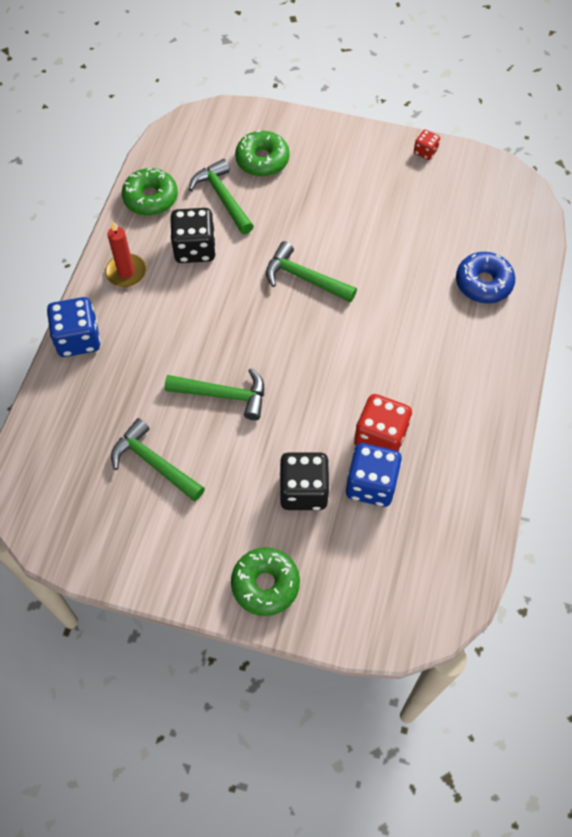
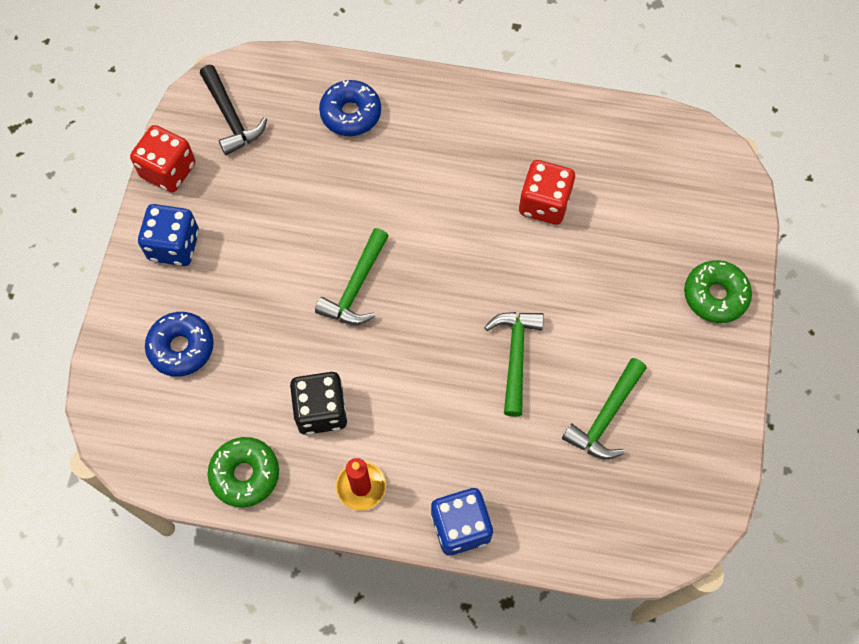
camera: 95 degrees left, 5 degrees up
green hammer [189,159,254,234] -> none
green donut [235,130,290,177] -> blue donut [145,312,214,377]
black dice [279,453,330,510] -> none
blue dice [346,443,402,507] -> blue dice moved to [138,204,199,266]
red dice [414,130,440,160] -> red dice [130,125,195,192], size x1.95
none -> black hammer [200,65,267,155]

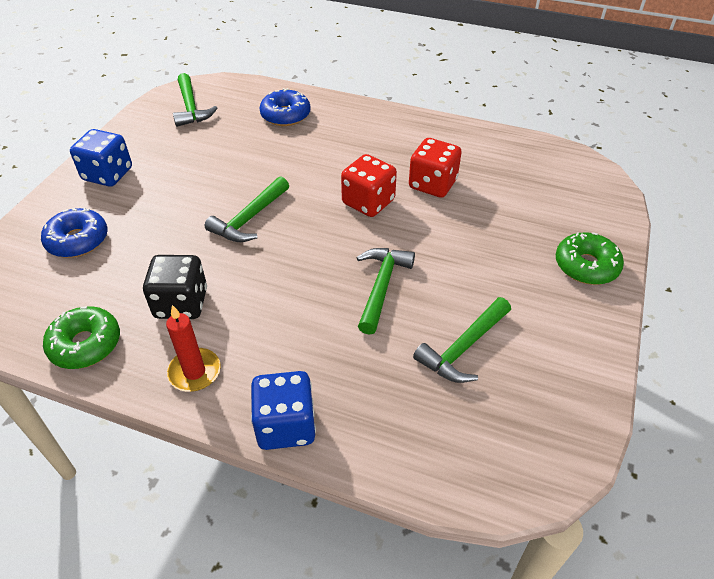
camera: 10 degrees right, 20 degrees down
red dice [130,125,195,192] -> red dice moved to [341,154,397,217]
black hammer [200,65,267,155] -> green hammer [173,73,217,127]

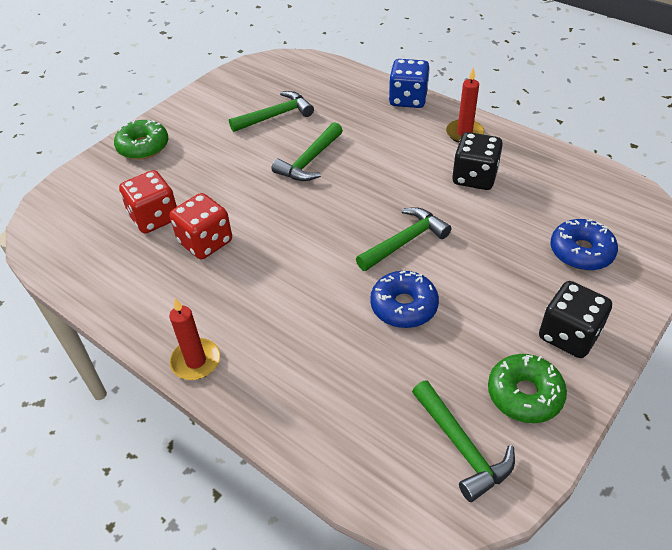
camera: 160 degrees left, 0 degrees up
green donut [43,306,120,369] -> green donut moved to [488,354,567,423]
blue dice [70,129,132,187] -> black dice [539,281,612,358]
green hammer [173,73,217,127] -> green hammer turned 150 degrees clockwise [412,381,515,502]
blue donut [260,88,311,126] -> blue donut moved to [370,271,439,328]
red dice [341,154,397,217] -> red dice moved to [119,170,177,234]
none -> red candle [169,298,220,380]

